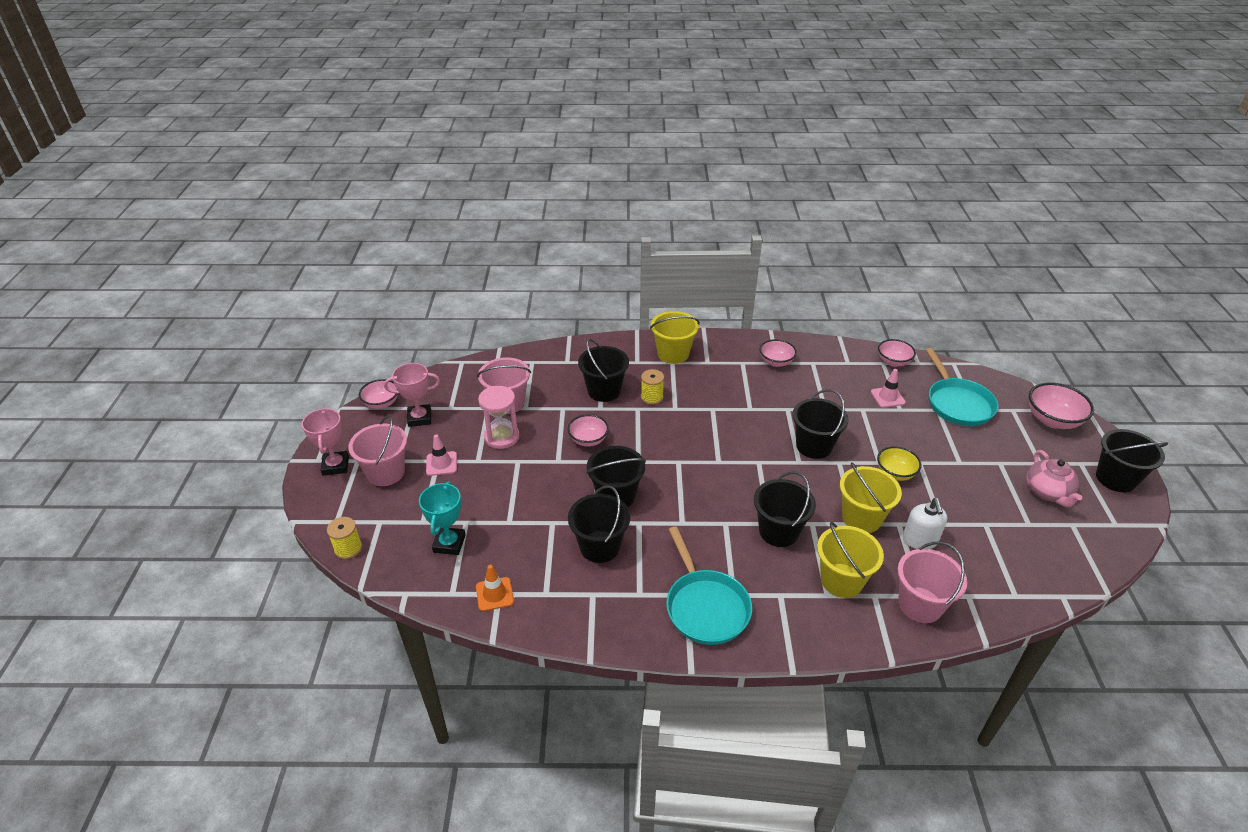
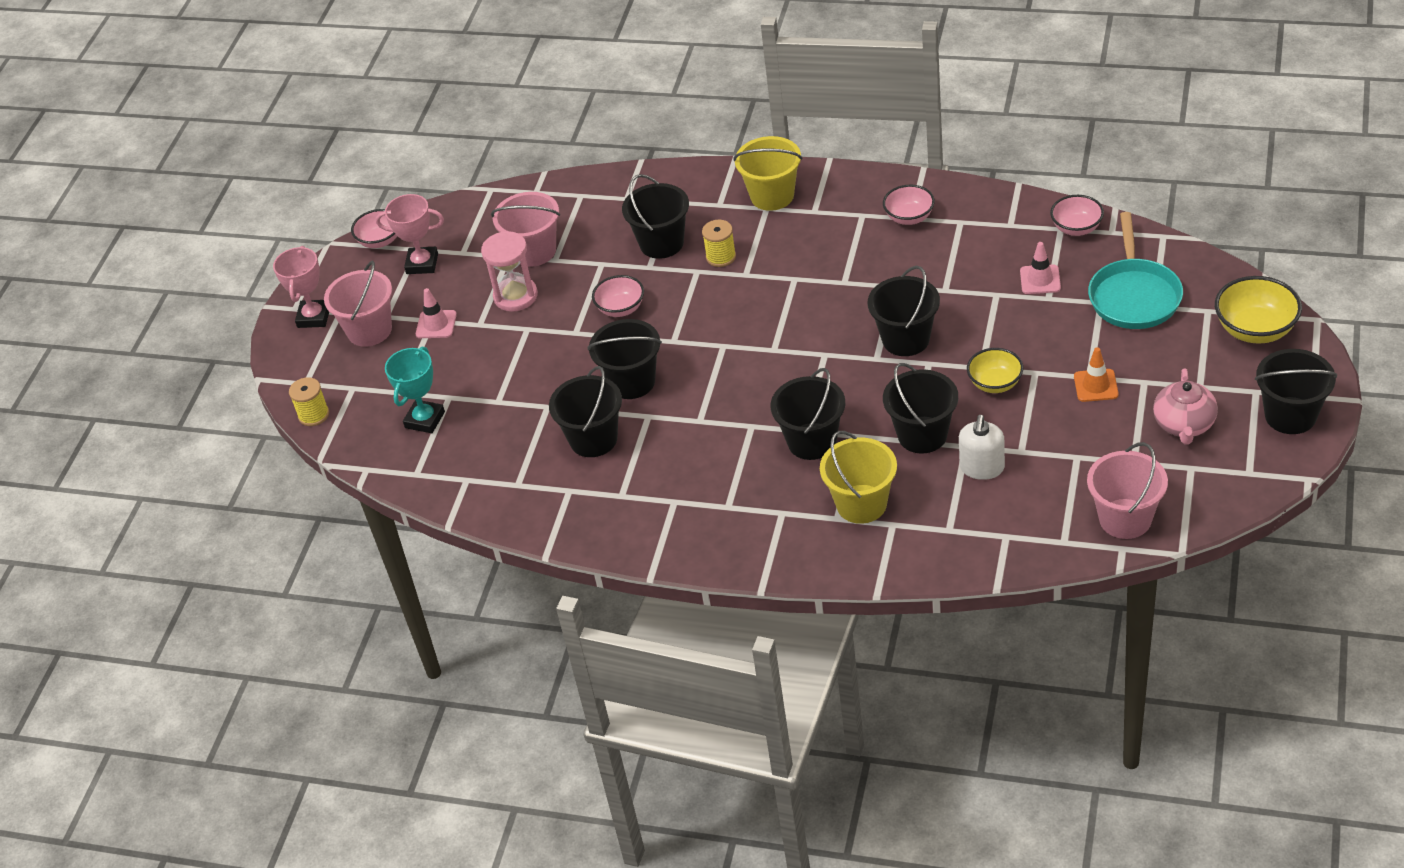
camera: 20 degrees right, 5 degrees up
orange traffic cone [476,565,514,611] -> orange traffic cone moved to [1074,347,1119,402]
turquoise pan [666,526,752,645] -> none
yellow bucket [840,462,902,533] -> black bucket [883,363,958,453]
pink bucket [898,541,967,623] -> pink bucket moved to [1087,442,1168,539]
pink bowl [1029,382,1094,429] -> yellow bowl [1215,276,1302,343]

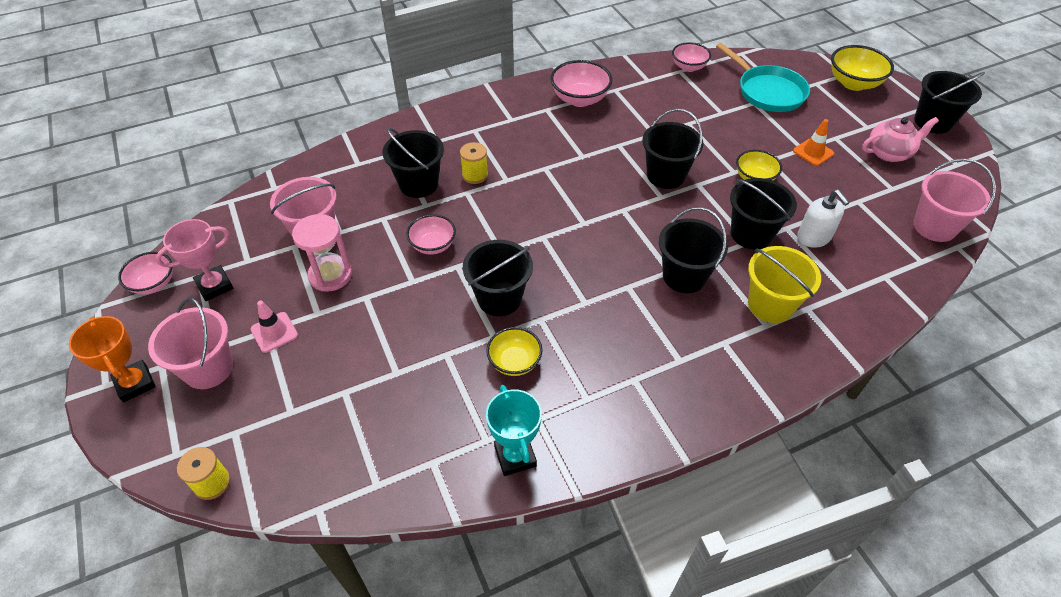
camera: 45 degrees left, 5 degrees up
pink trophy [273,246,329,328] -> orange trophy [69,316,156,402]
turquoise trophy [385,347,445,433] -> turquoise trophy moved to [486,385,542,476]
black bucket [549,366,622,457] -> yellow bowl [486,327,543,376]
yellow bucket [734,136,802,211] -> none
pink bowl [883,185,935,225] -> pink bowl [551,60,613,107], size x1.51
pink traffic cone [1020,242,1061,294] -> none
pink teapot [1153,368,1218,444] -> pink teapot turned 75 degrees counterclockwise [862,117,939,162]

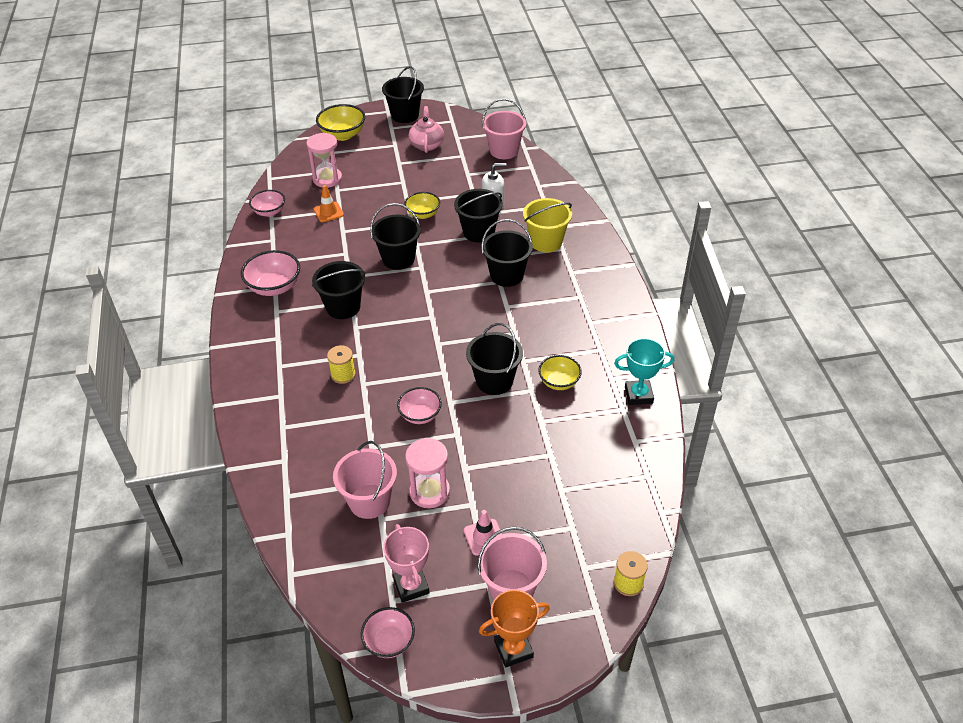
camera: 75 degrees left, 5 degrees down
black bucket [382,128,444,198] -> black bucket moved to [312,261,365,319]
turquoise pan [716,43,810,112] -> pink hourglass [306,133,342,188]
orange traffic cone [793,119,834,166] -> orange traffic cone moved to [314,185,344,222]

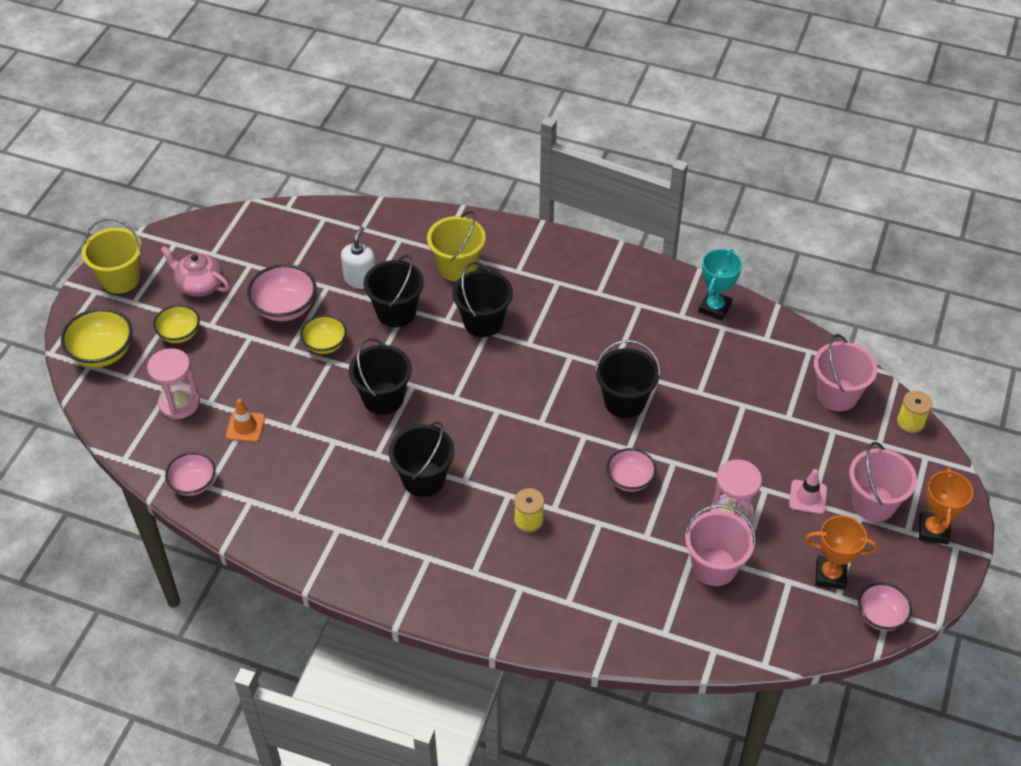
camera: 60 degrees left, 5 degrees up
pink bowl [241,250,300,296] -> pink bowl moved to [247,264,317,321]
black bucket [382,66,424,123] -> yellow bucket [82,218,142,294]
pink trophy [383,524,429,603] -> orange trophy [805,516,878,590]
pink bucket [482,99,526,159] -> pink bucket moved to [814,334,878,411]
yellow bowl [538,355,582,390] -> yellow bowl moved to [153,305,200,343]

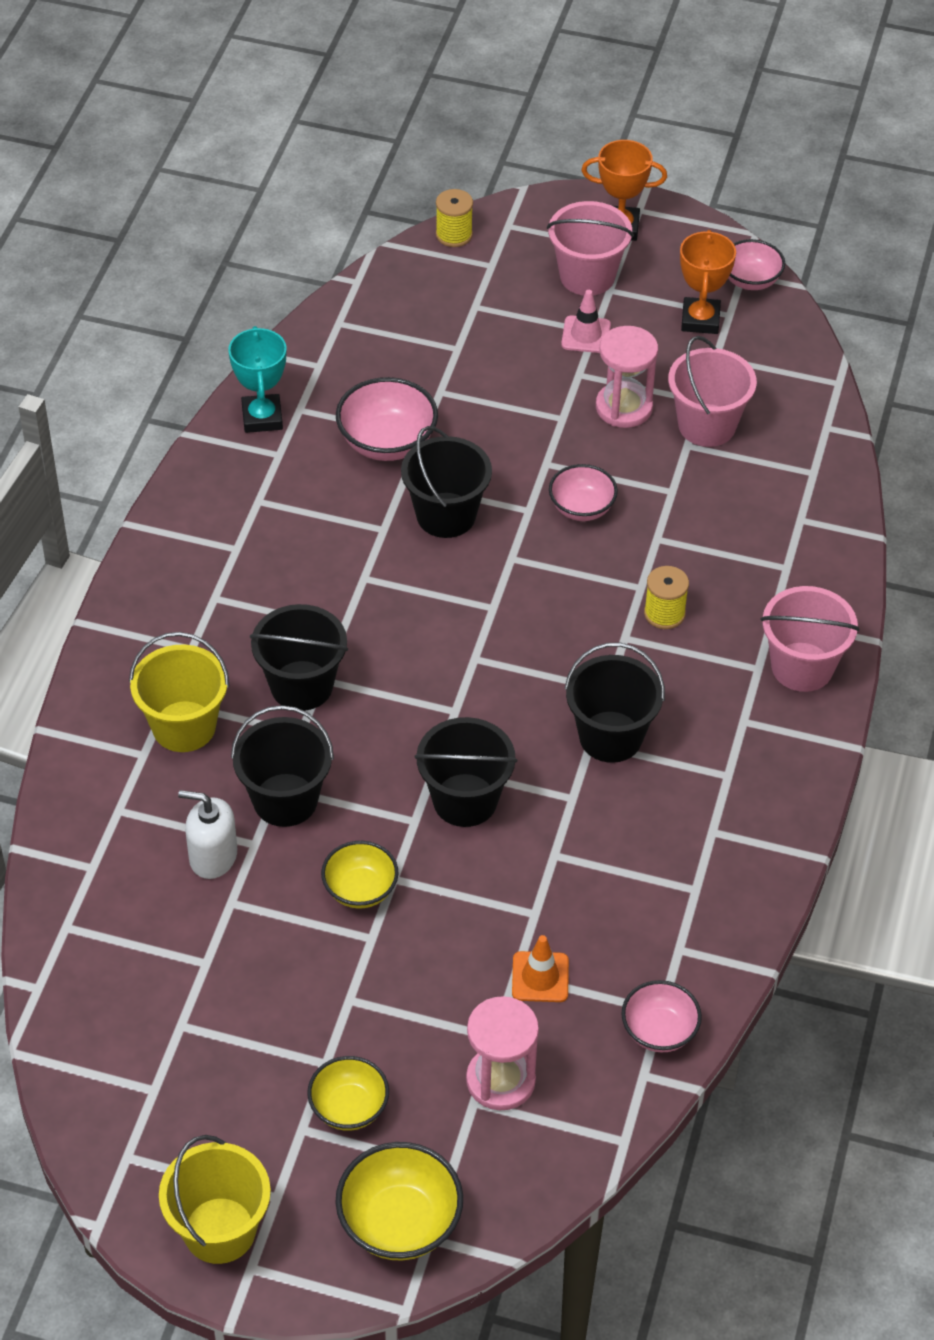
camera: 95 degrees left, 0 degrees up
pink teapot [160,246,230,297] -> none
pink bowl [247,264,317,321] -> pink bowl moved to [336,377,438,461]
turquoise trophy [698,249,742,321] -> turquoise trophy turned 60 degrees clockwise [228,326,286,433]
pink bucket [814,334,878,411] -> pink bucket moved to [760,586,859,692]

